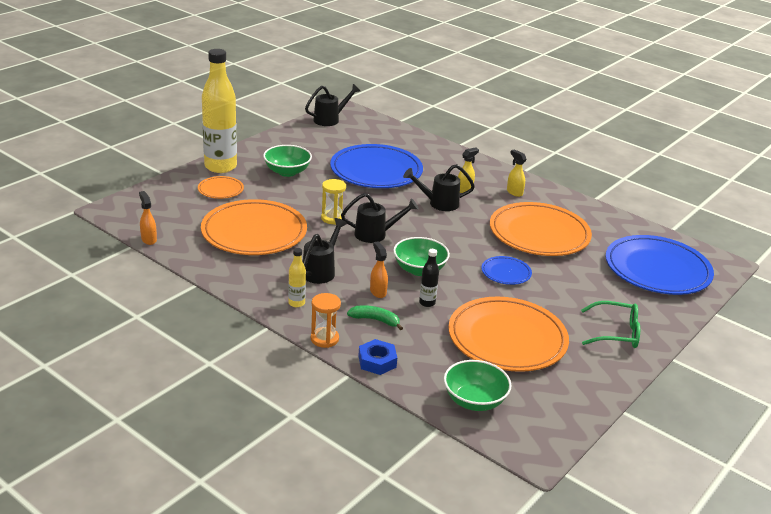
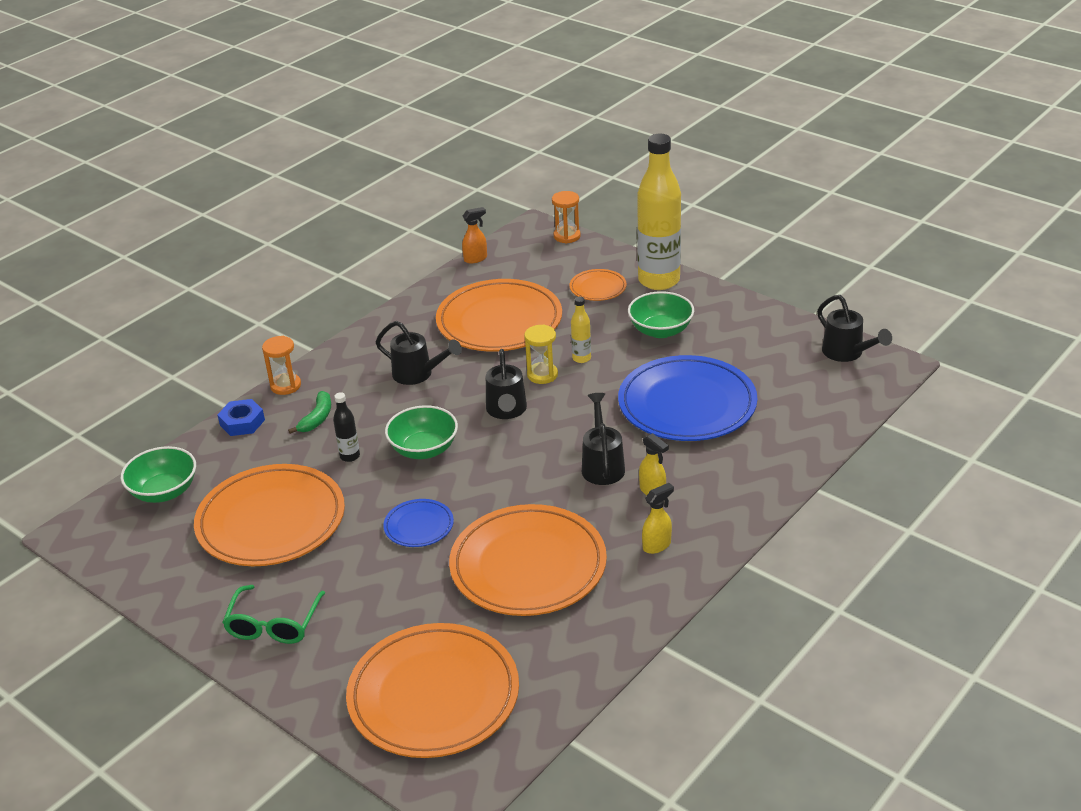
camera: 95 degrees right, 5 degrees up
yellow bottle [288,248,306,307] -> yellow bottle moved to [571,297,591,363]
orange spray bottle [370,241,388,298] -> none
blue plate [605,235,714,295] -> orange plate [346,623,519,758]
none -> orange hourglass [552,191,581,244]

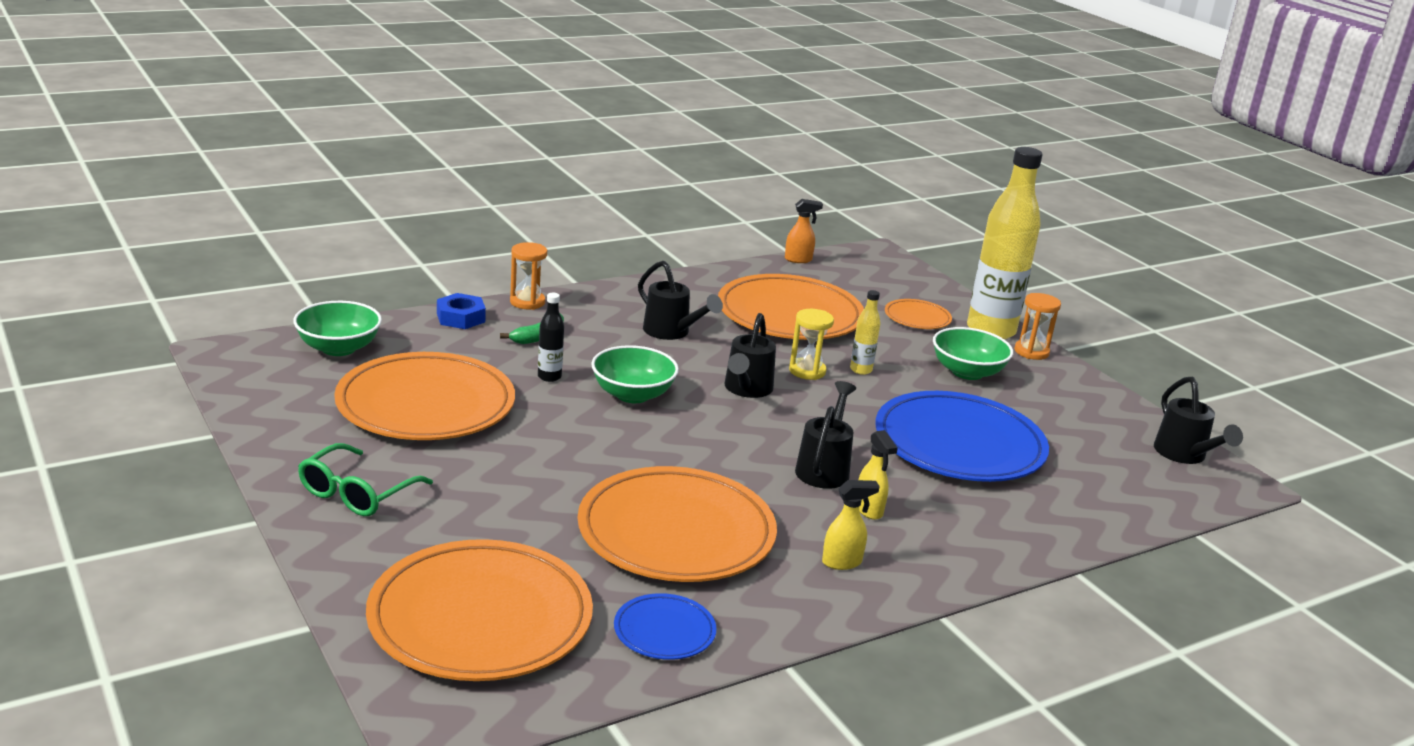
camera: 15 degrees right, 10 degrees down
blue plate [383,499,454,547] -> blue plate moved to [614,593,716,660]
orange hourglass [552,191,581,244] -> orange hourglass moved to [1014,293,1061,360]

